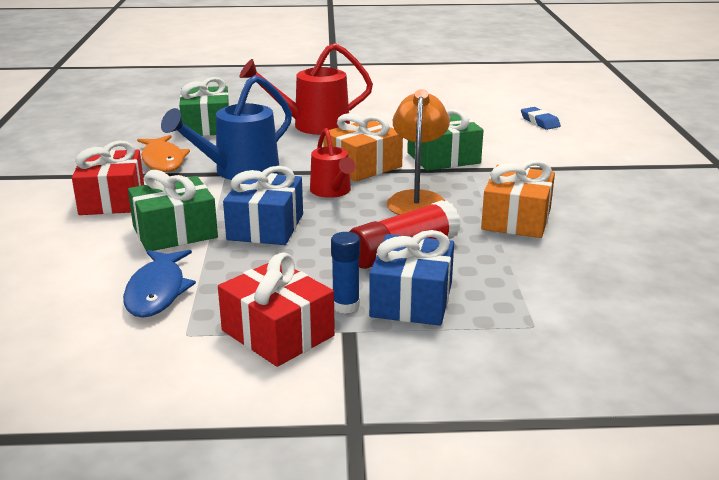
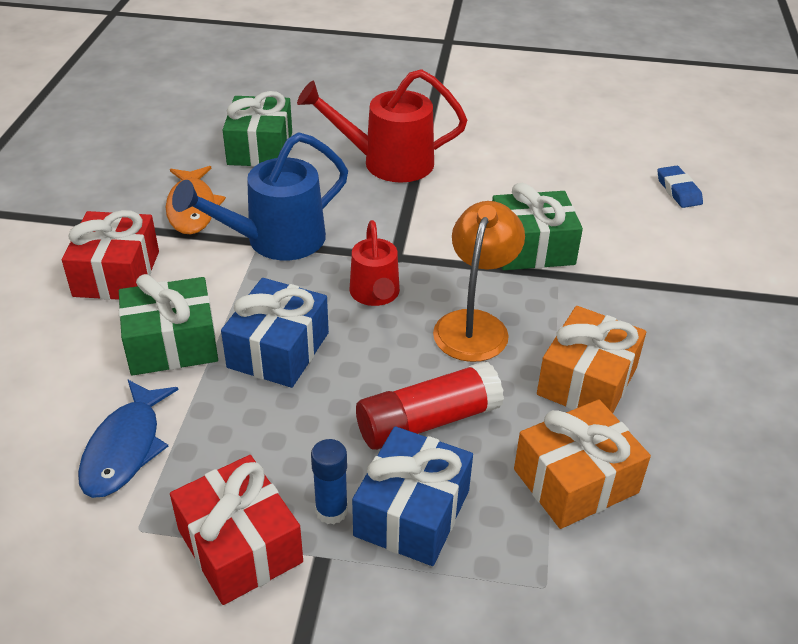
camera: 10 degrees right, 15 degrees up
orange gift [323,113,403,182] -> orange gift moved to [514,399,651,529]

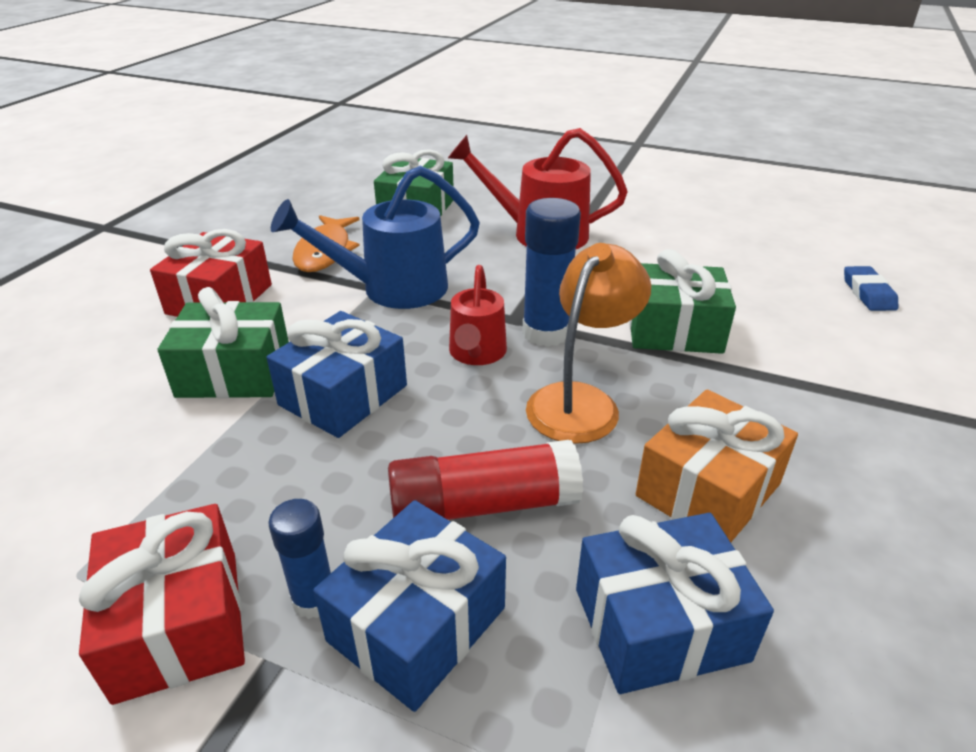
camera: 15 degrees right, 5 degrees down
blue fish [78,380,178,498] -> none
orange gift [514,399,651,529] -> blue gift [576,513,774,694]
none -> blue glue stick [522,198,581,347]

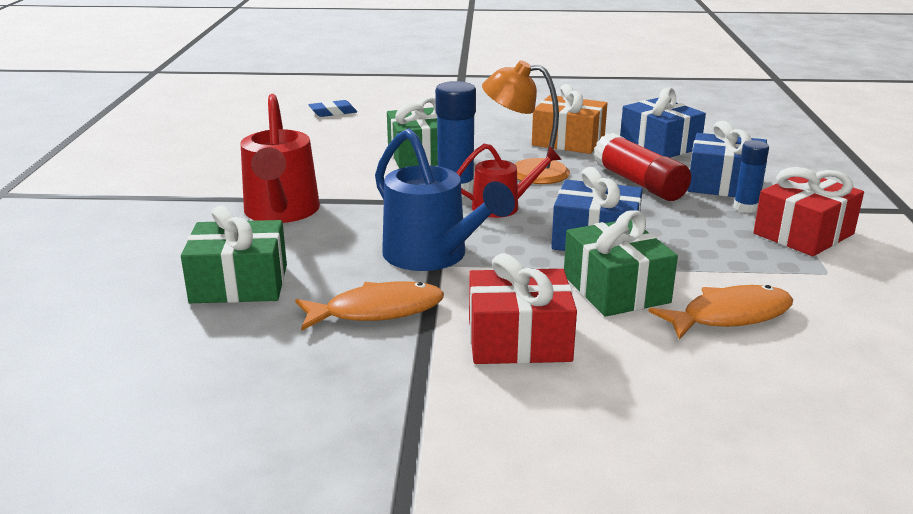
camera: 110 degrees left, 10 degrees down
none -> orange fish [648,285,793,340]

